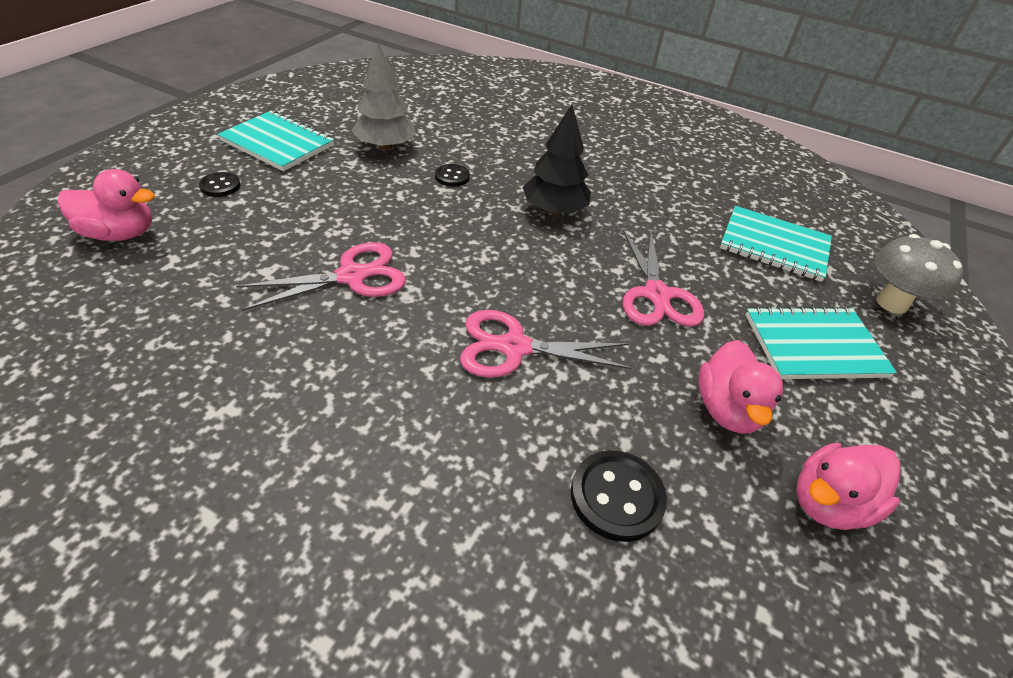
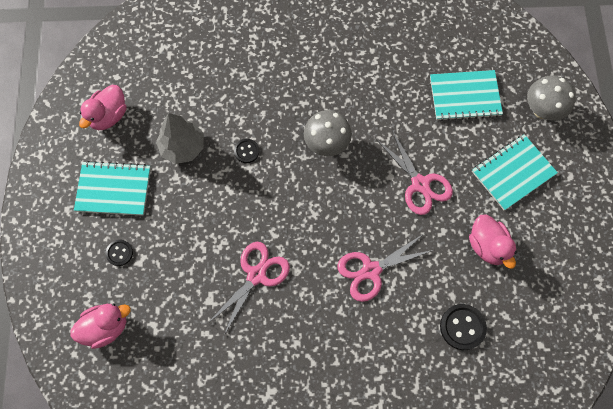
camera: 25 degrees left, 25 degrees up
black tree [522,104,591,215] -> grey mushroom [304,110,352,156]
pink duck [796,443,900,530] -> pink duck moved to [79,85,126,130]

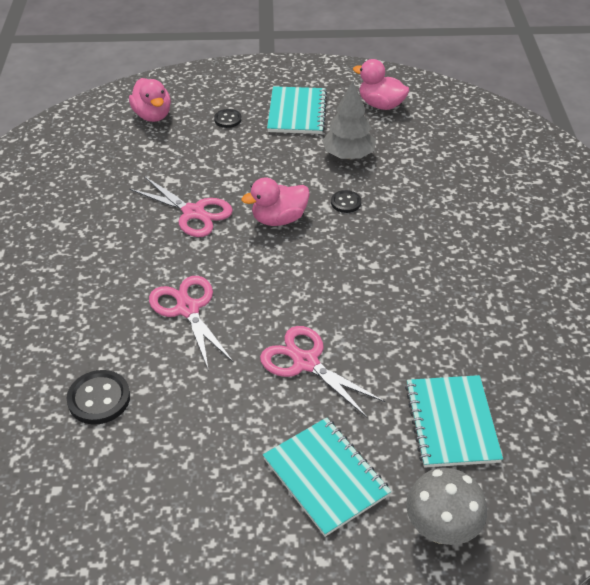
camera: 90 degrees right, 25 degrees down
grey mushroom [304,110,352,156] -> none
pink scissors [376,130,453,215] -> pink scissors turned 75 degrees clockwise [260,326,385,418]
pink duck [469,215,517,269] -> pink duck moved to [241,177,310,226]

